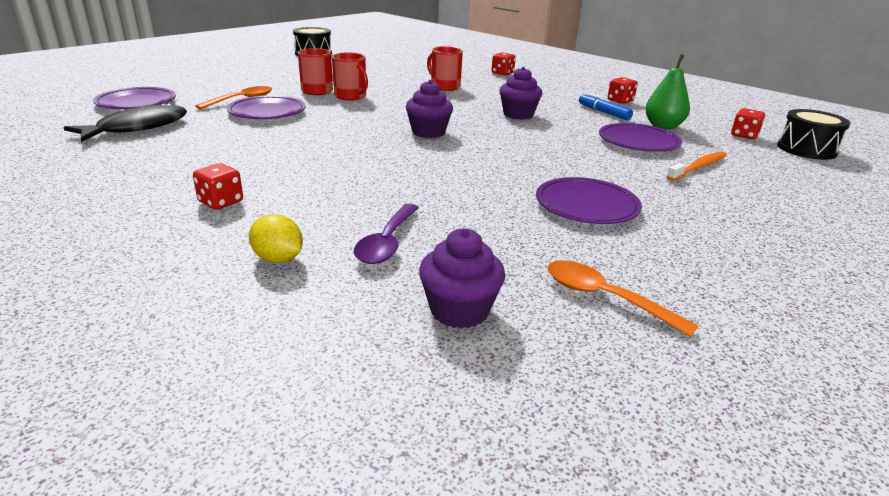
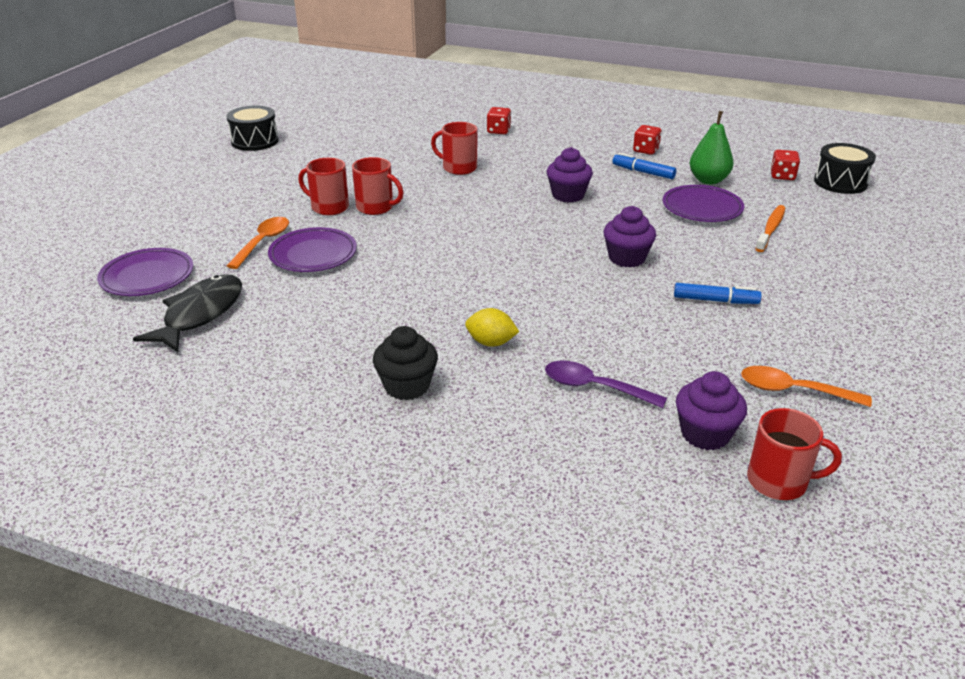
camera: 20 degrees left, 5 degrees up
red dice [193,163,243,210] -> black cupcake [373,326,438,400]
yellow lemon [249,214,303,263] -> yellow lemon moved to [465,308,519,347]
purple spoon [354,204,419,264] -> purple spoon turned 120 degrees clockwise [545,360,667,408]
purple cupcake [406,80,453,138] -> purple cupcake moved to [604,206,656,267]
purple plate [536,177,642,224] -> blue marker [674,283,762,304]
none -> red mug [747,408,842,500]

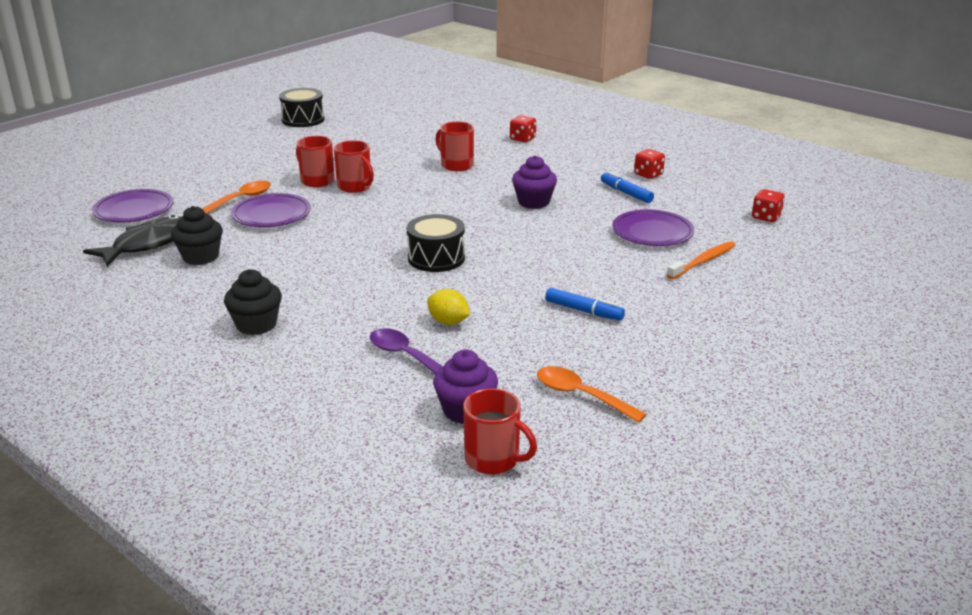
camera: 20 degrees right, 5 degrees down
yellow lemon [465,308,519,347] -> yellow lemon moved to [427,289,470,325]
purple cupcake [604,206,656,267] -> none
green pear [689,111,734,184] -> none
black drum [814,143,876,194] -> black drum moved to [407,214,465,272]
none -> black cupcake [171,206,223,265]

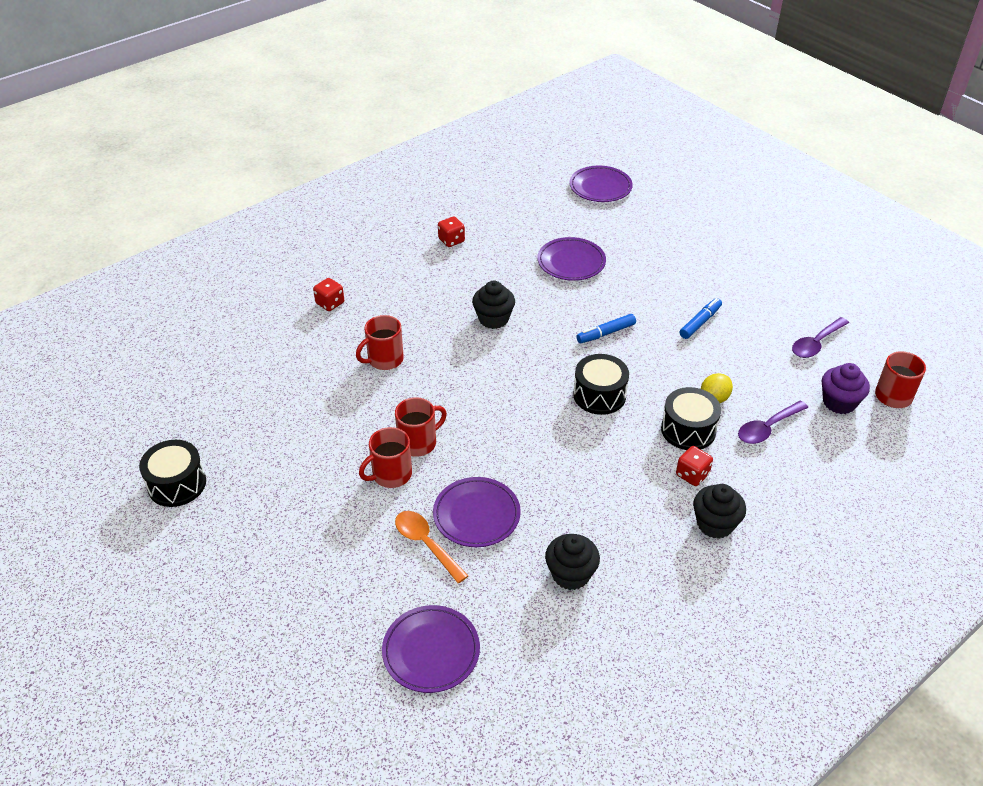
camera: 80 degrees left, 15 degrees up
black fish [83,215,182,267] -> none
purple cupcake [512,155,557,209] -> black cupcake [472,281,515,329]
orange spoon [537,366,647,423] -> purple spoon [792,317,849,358]
blue marker [601,171,654,203] -> blue marker moved to [576,314,636,343]
orange toothbrush [667,241,735,279] -> none
red dice [752,189,785,222] -> red dice moved to [676,446,713,486]
none -> purple plate [569,166,633,202]
none -> black drum [661,387,721,450]

